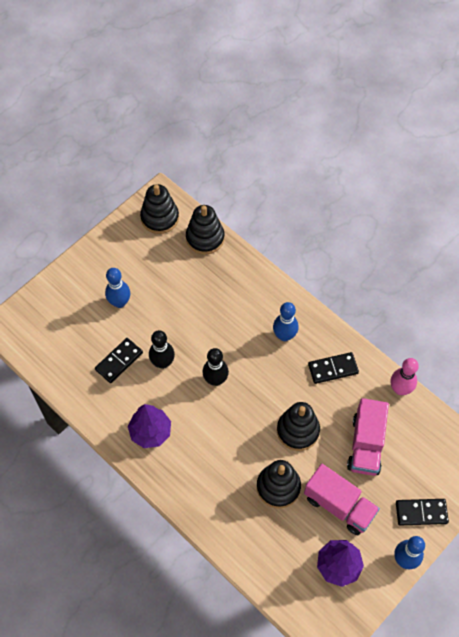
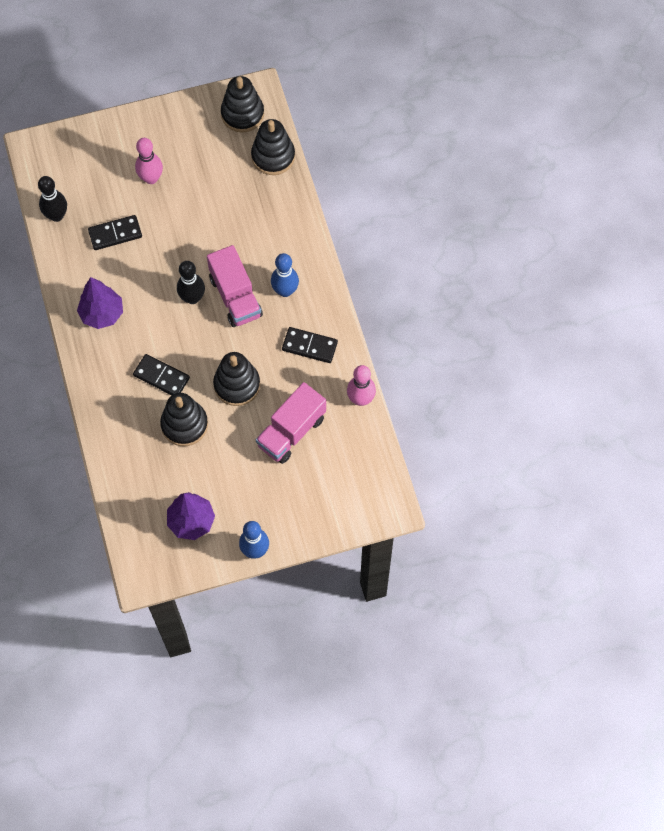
camera: 30 degrees right, 5 degrees up
blue bowling pin [105,268,130,308] -> pink bowling pin [135,138,163,184]
black bowling pin [149,330,175,369] -> black bowling pin moved to [38,176,67,222]
pink truck [304,464,380,535] -> pink truck moved to [207,245,263,327]
black domino [396,499,449,526] -> black domino moved to [133,354,190,395]

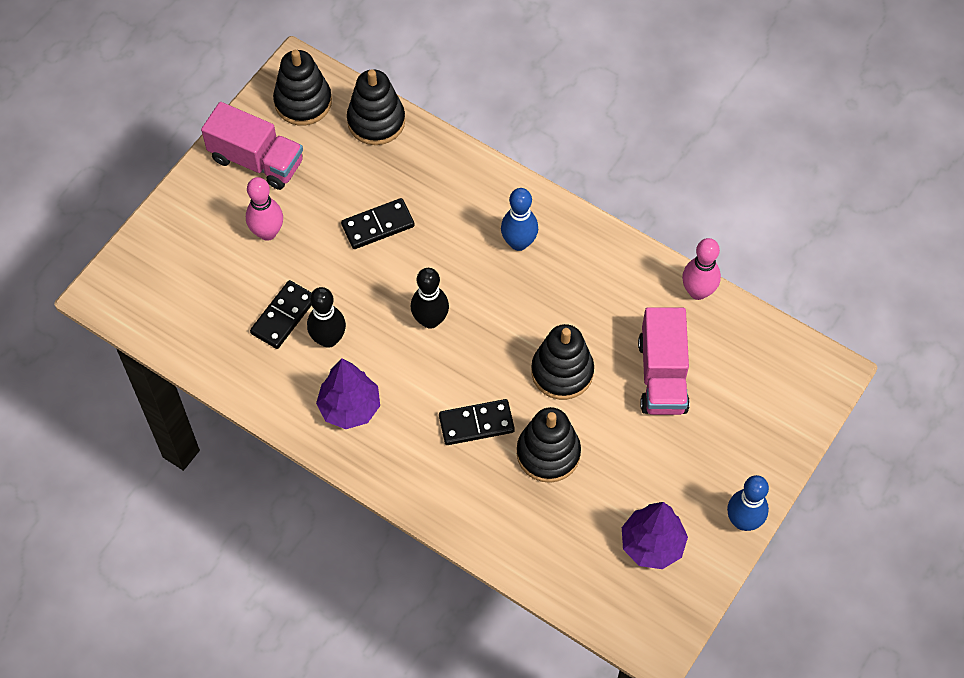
camera: 40 degrees left, 5 degrees down
black bowling pin [38,176,67,222] -> black bowling pin moved to [307,287,346,348]
pink truck [207,245,263,327] -> pink truck moved to [201,102,303,190]
black domino [282,327,338,363] -> black domino moved to [341,198,415,249]

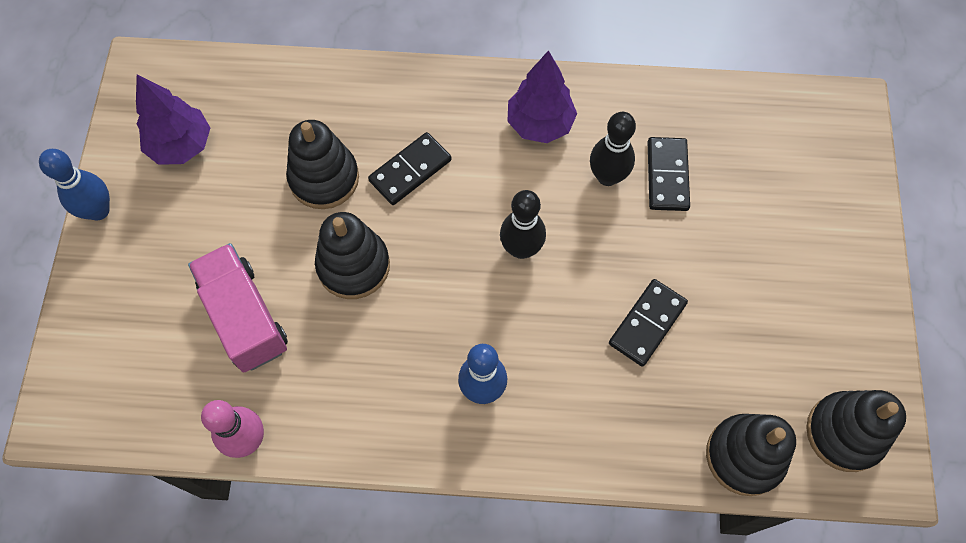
camera: 150 degrees right, 5 degrees up
pink truck [201,102,303,190] -> none
pink bowling pin [246,177,283,241] -> none

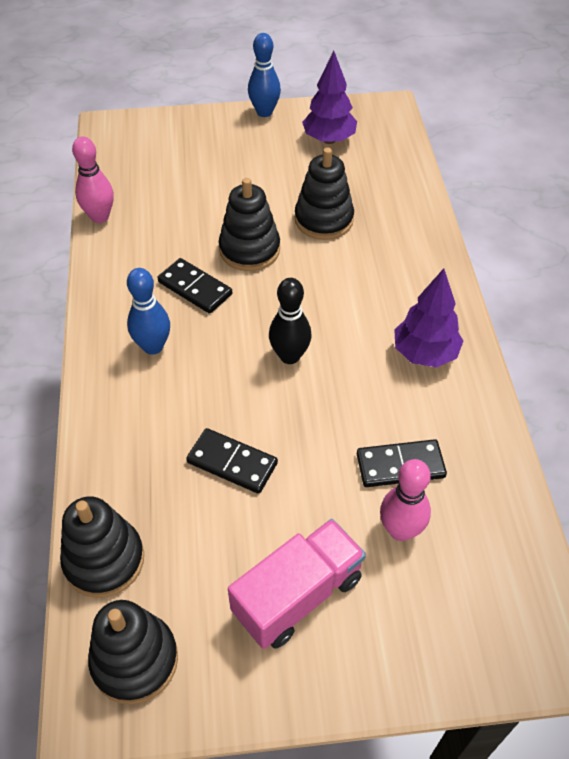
camera: 80 degrees right, 15 degrees down
pink truck [188,243,288,372] -> pink truck moved to [228,519,366,649]
black domino [368,132,451,205] -> black domino moved to [158,258,232,314]
black bowling pin [590,112,636,186] -> none
none -> pink bowling pin [380,459,431,541]

